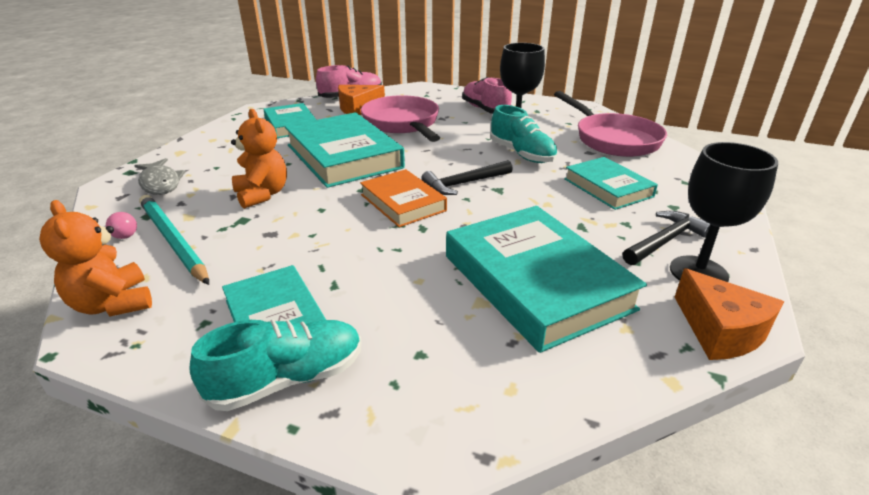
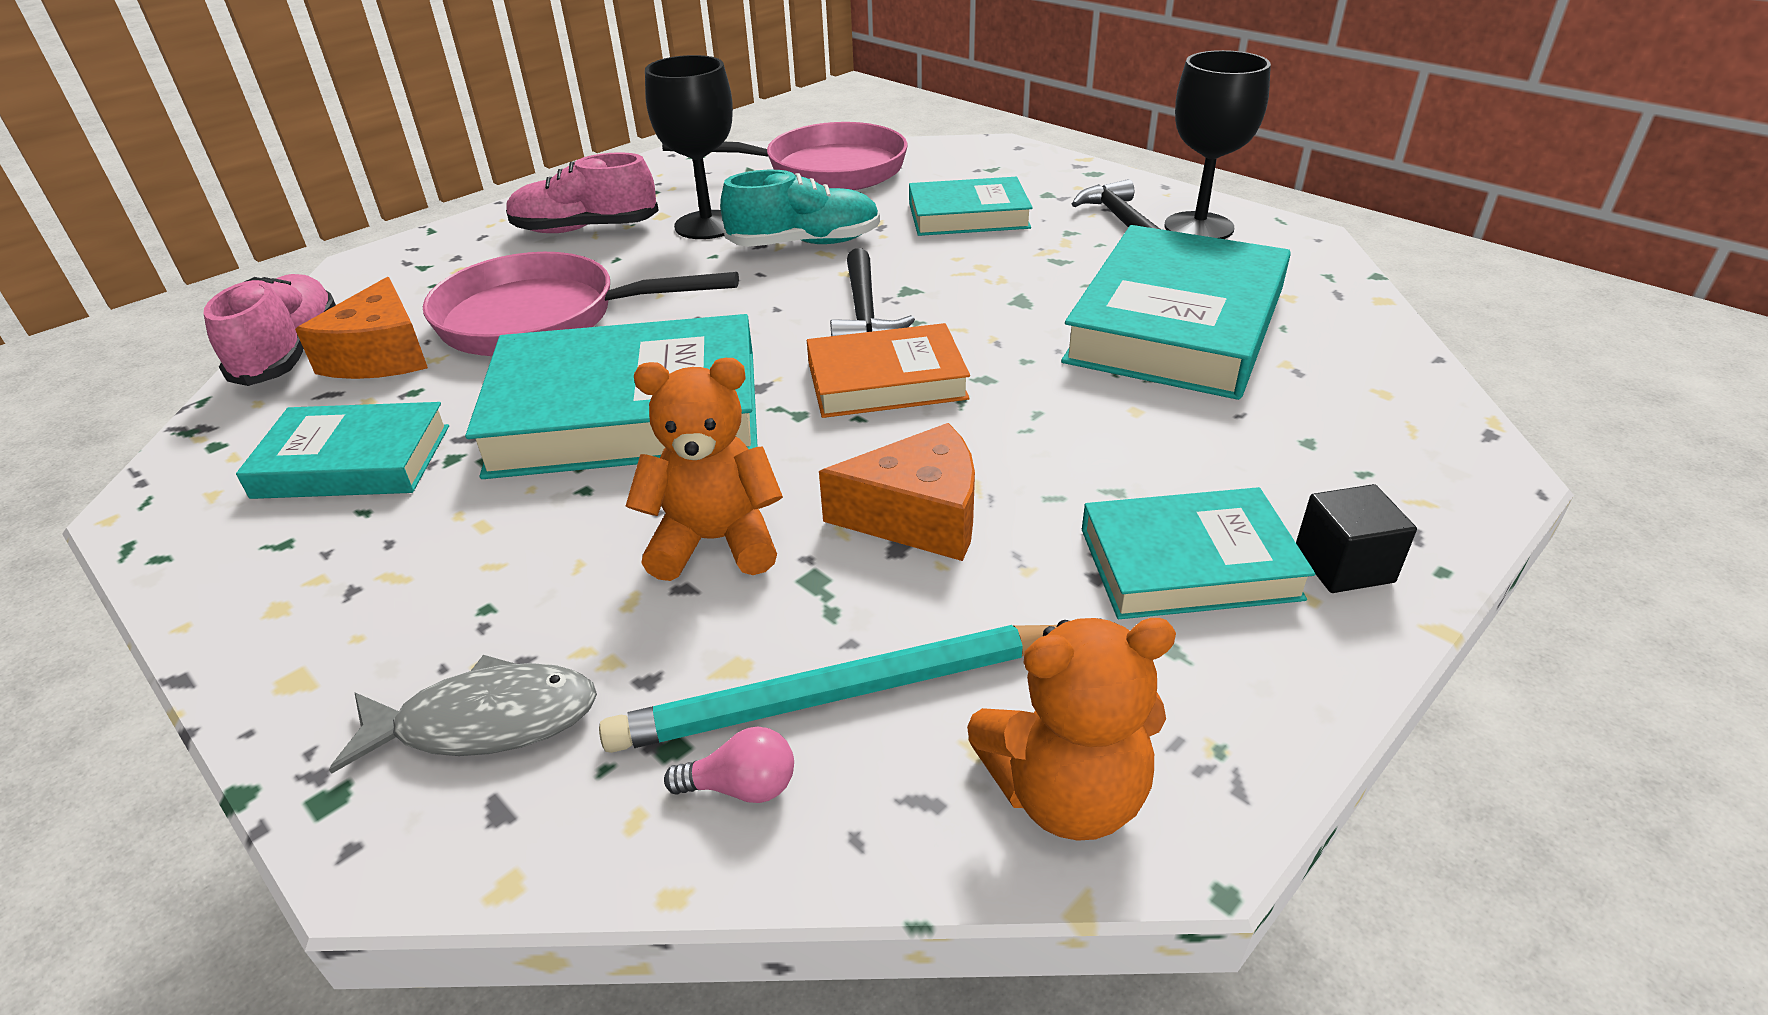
camera: 65 degrees left, 5 degrees up
turquoise shoe [189,320,362,411] -> black cube [1296,484,1417,593]
turquoise book [446,206,647,353] -> turquoise book turned 60 degrees counterclockwise [1061,225,1291,400]
orange cheese [675,268,784,360] -> orange cheese moved to [819,423,975,561]

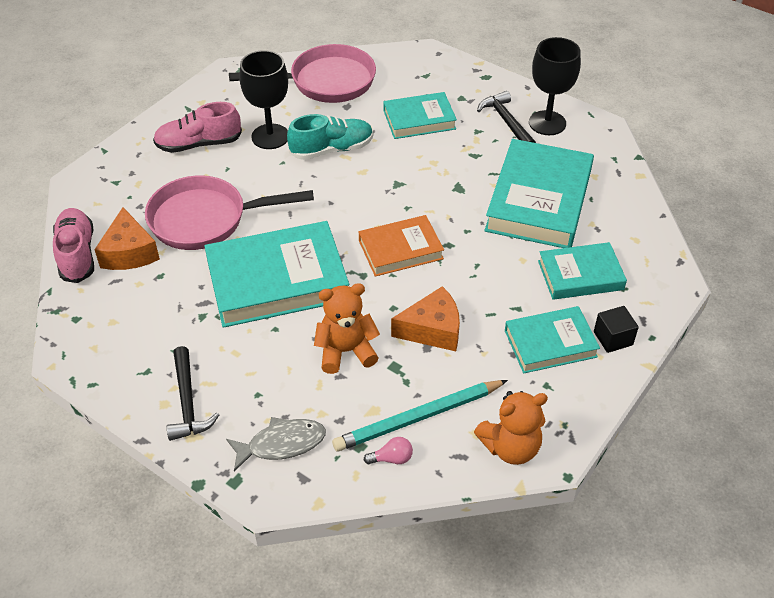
camera: 10 degrees left, 10 degrees up
turquoise book [236,402,449,499] -> turquoise book moved to [538,242,627,300]
black hammer [830,248,915,336] -> black hammer moved to [167,346,219,441]

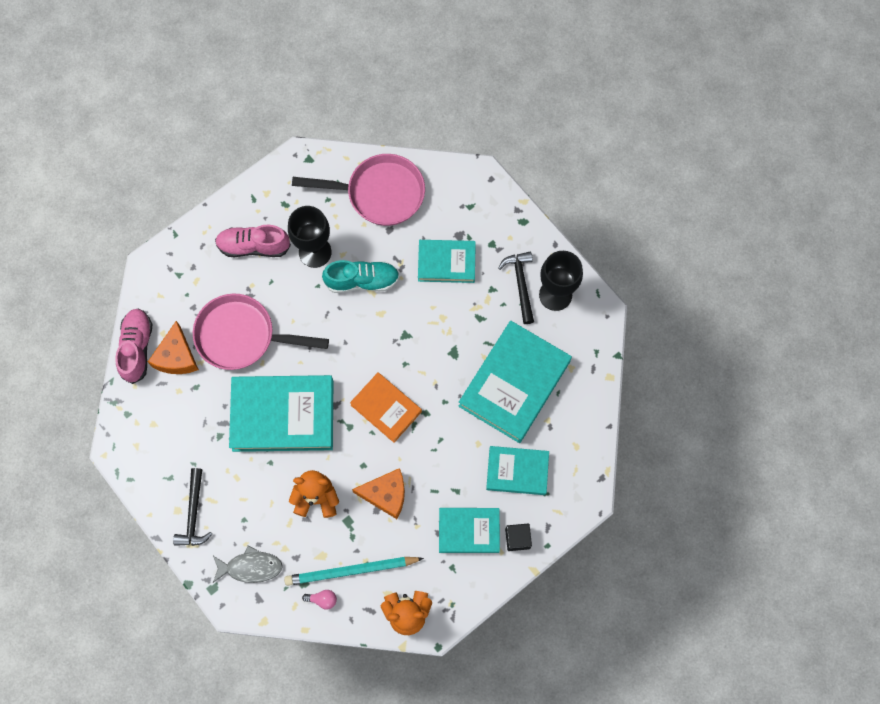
camera: 15 degrees right, 25 degrees up
orange book [359,215,444,277] -> orange book turned 45 degrees clockwise [350,372,422,443]

